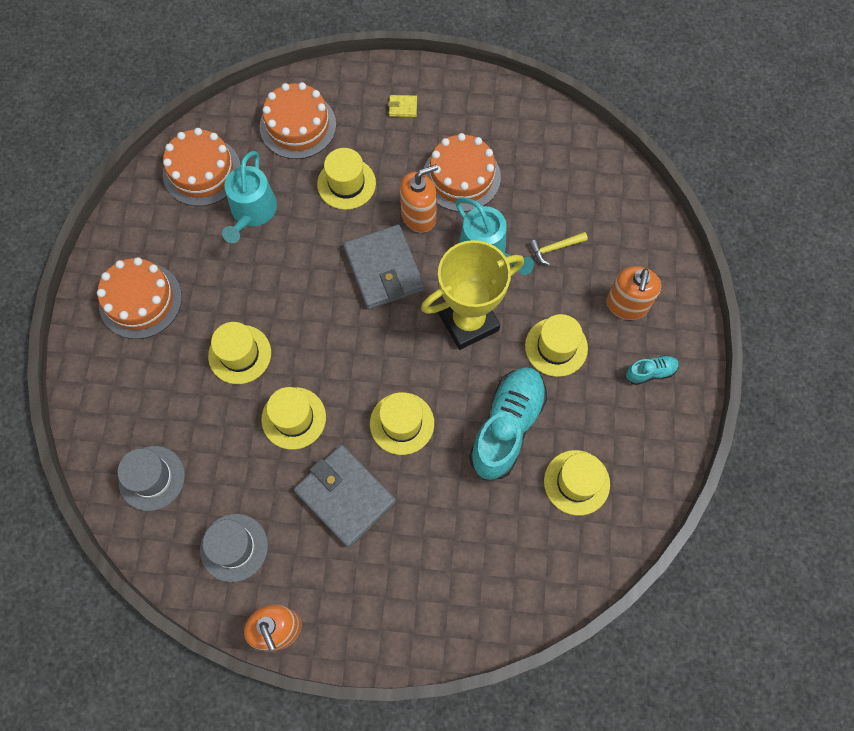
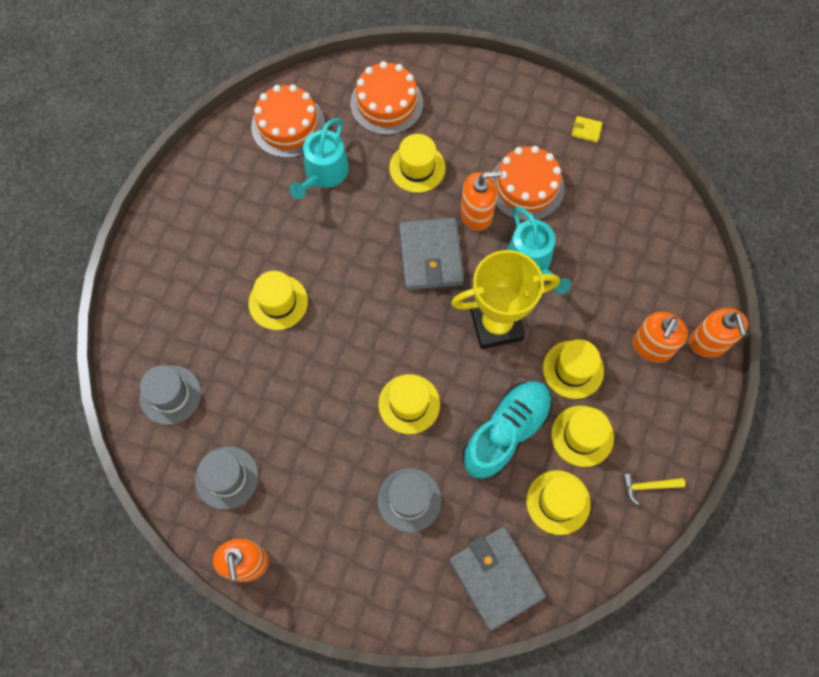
camera: 15 degrees right, 0 degrees up
orange cake [97,257,182,339] -> none
yellow hat [261,387,326,450] -> yellow hat moved to [551,406,614,467]
grey wallet [294,445,396,548] -> grey wallet moved to [449,526,546,631]
yellow wallet [388,95,417,117] -> yellow wallet moved to [571,116,603,142]
yellow hammer [529,232,588,265] -> yellow hammer moved to [622,474,685,505]
turquoise shoe [626,355,679,385] -> none
none -> grey hat [377,468,442,533]
none -> orange soap dispenser [689,308,748,357]

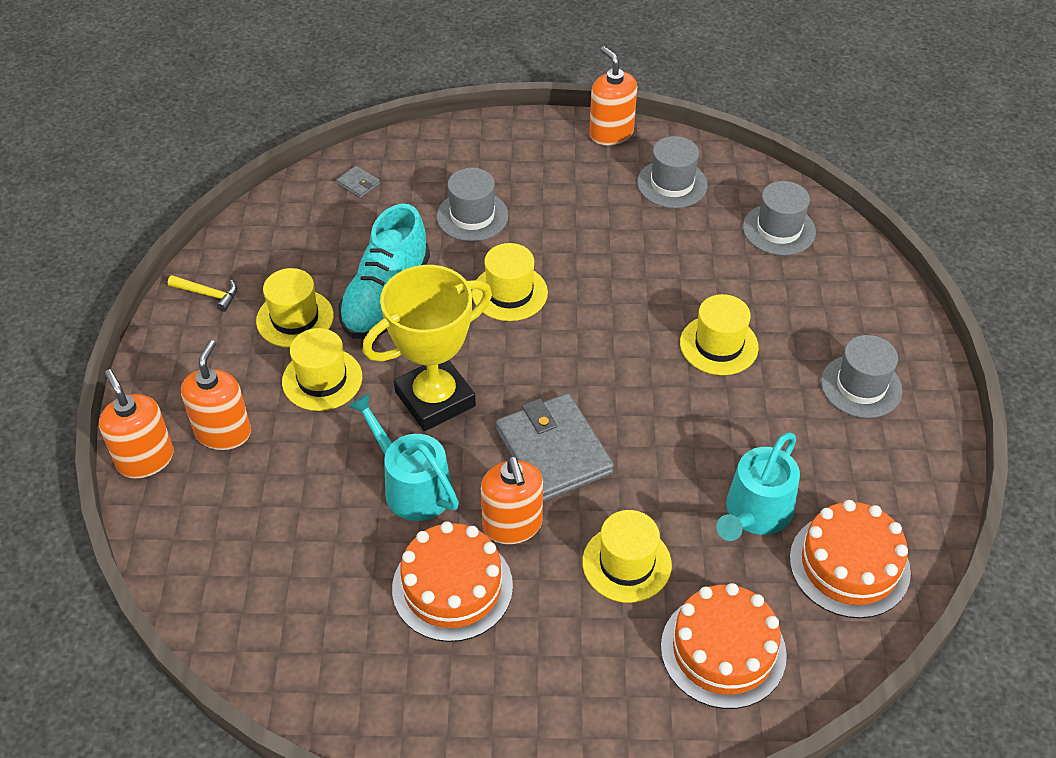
camera: 160 degrees right, 20 degrees down
turquoise watering can [289,118,349,199] -> turquoise watering can turned 150 degrees counterclockwise [716,432,800,541]
grey wallet [449,526,546,631] -> grey wallet [336,166,380,198], size x0.40
orange soap dispenser [460,171,503,231] -> orange soap dispenser turned 75 degrees counterclockwise [481,456,543,544]
yellow hat [526,470,591,535] -> none
yellow wallet [571,116,603,142] -> none
yellow hammer [622,474,685,505] -> yellow hammer turned 45 degrees clockwise [168,275,237,312]
none -> grey hat [821,335,903,418]

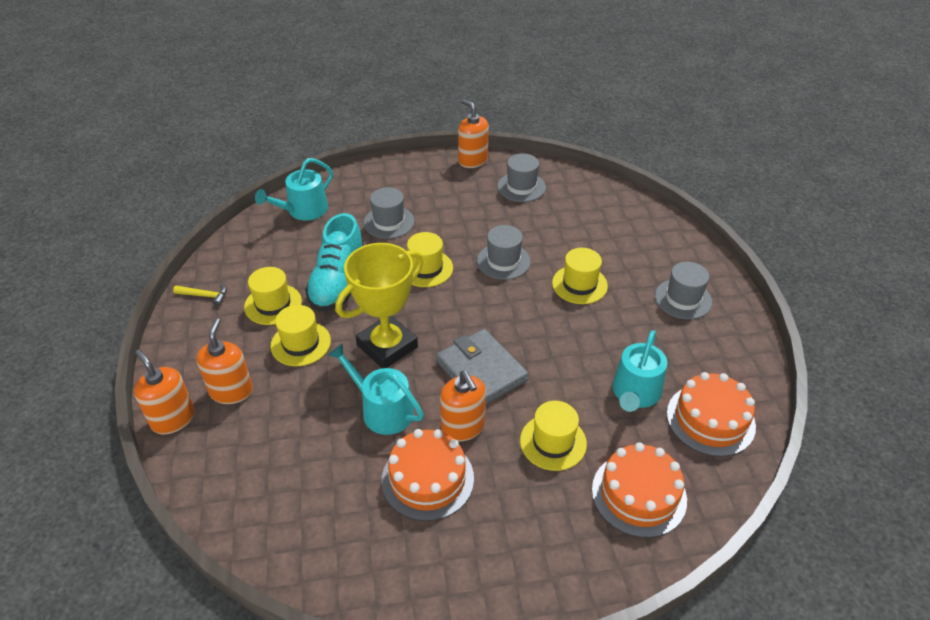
camera: 10 degrees left, 5 degrees down
grey wallet [336,166,380,198] -> turquoise watering can [255,158,333,220]
grey hat [743,181,816,256] -> grey hat moved to [477,225,531,280]

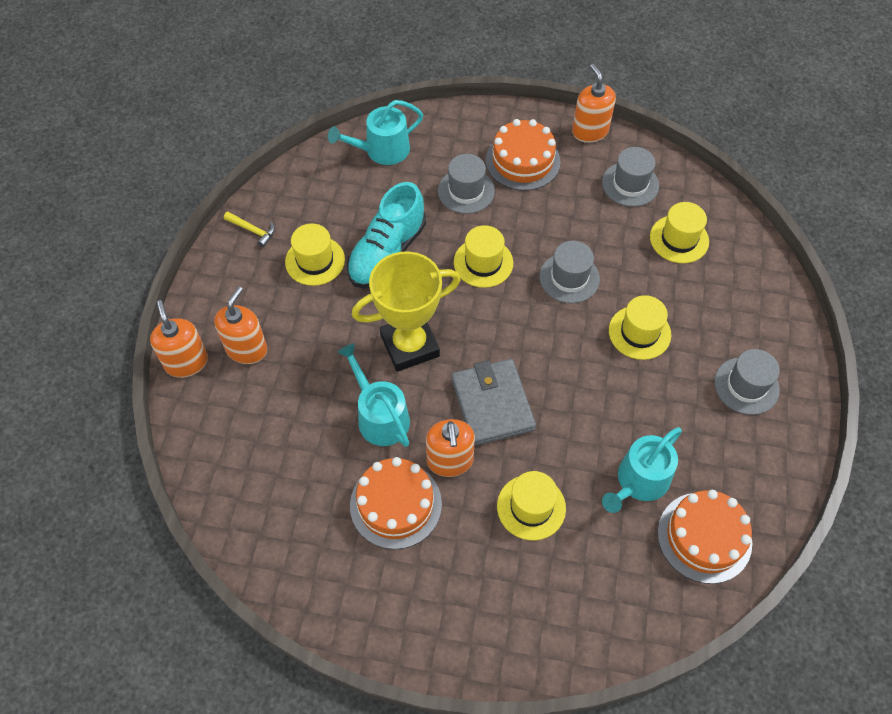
camera: 20 degrees right, 15 degrees up
yellow hat [271,305,331,366] -> yellow hat moved to [650,202,709,263]
orange cake [592,442,687,538] -> orange cake moved to [486,119,560,191]

